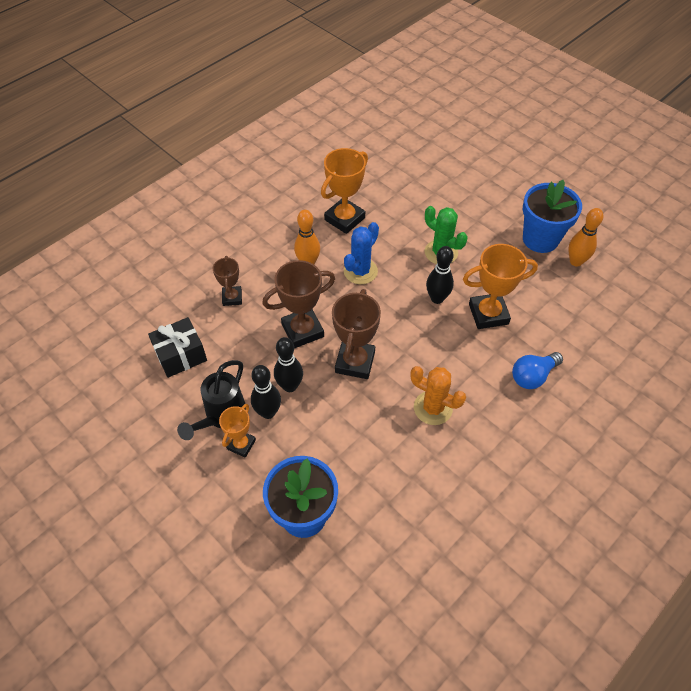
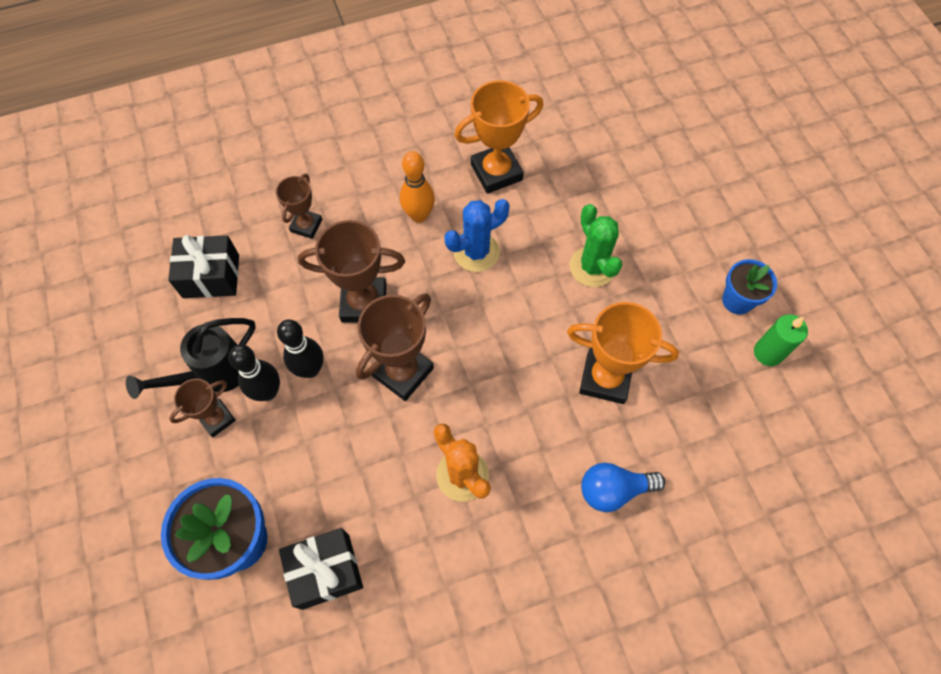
camera: 25 degrees right, 10 degrees up
orange trophy [219,404,256,458] -> brown trophy [169,379,236,437]
black bowling pin [426,246,454,304] -> none
blue flower pot [523,180,582,253] -> blue flower pot [722,259,777,315], size x0.59
orange bowling pin [568,208,603,267] -> green candle [754,314,808,366]
none -> black gift [279,528,363,610]

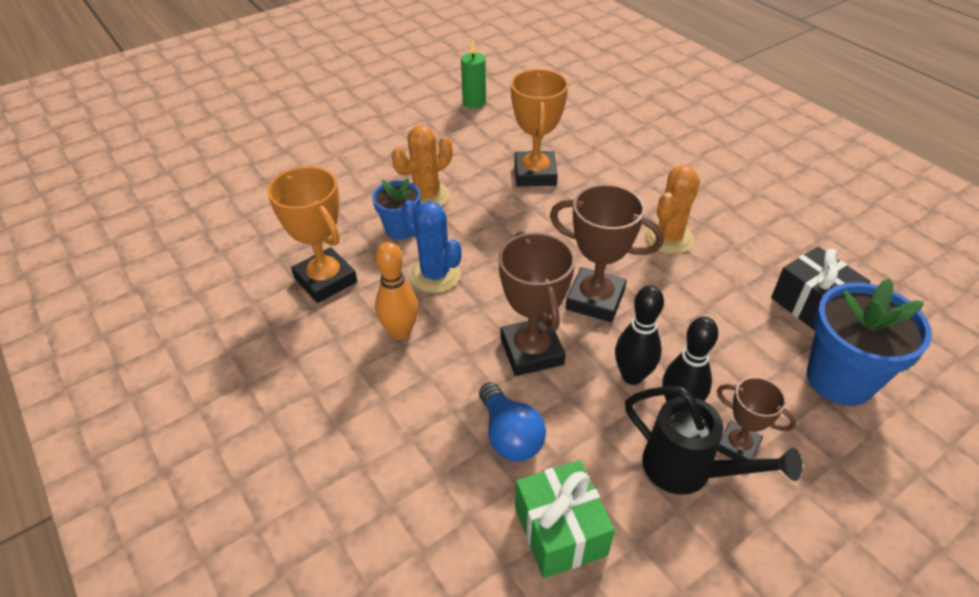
camera: 105 degrees left, 20 degrees down
black gift [168,235,239,298] -> green gift [515,460,615,578]
brown trophy [276,174,322,239] -> none
green cactus [570,204,622,287] -> orange cactus [392,125,452,206]
blue light bulb [581,463,665,512] -> blue light bulb moved to [479,382,546,461]
blue flower pot [722,259,777,315] -> blue flower pot moved to [372,178,421,240]

